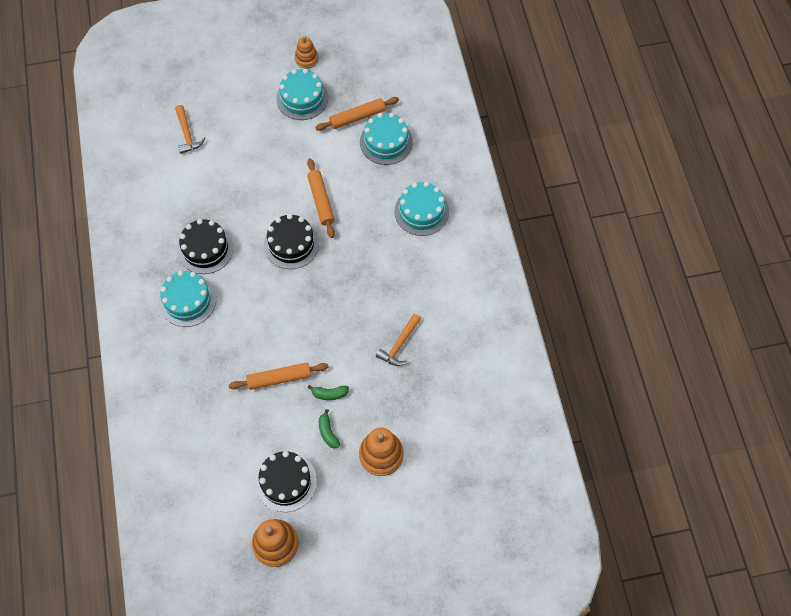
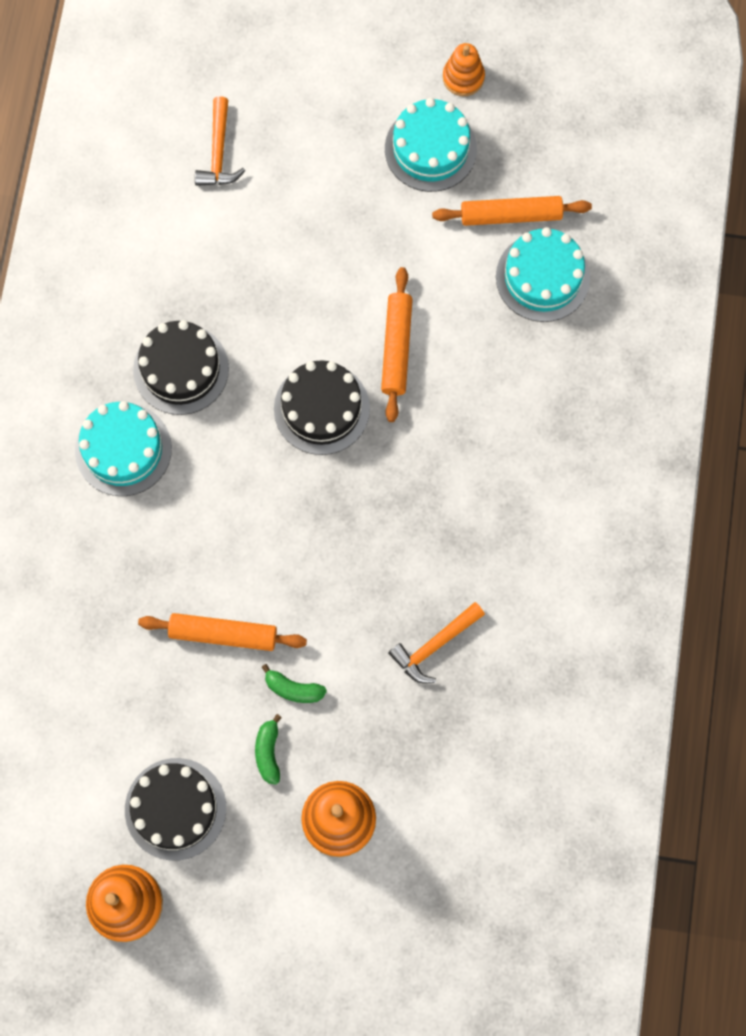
camera: 20 degrees right, 10 degrees up
turquoise cake [394,182,449,236] -> none

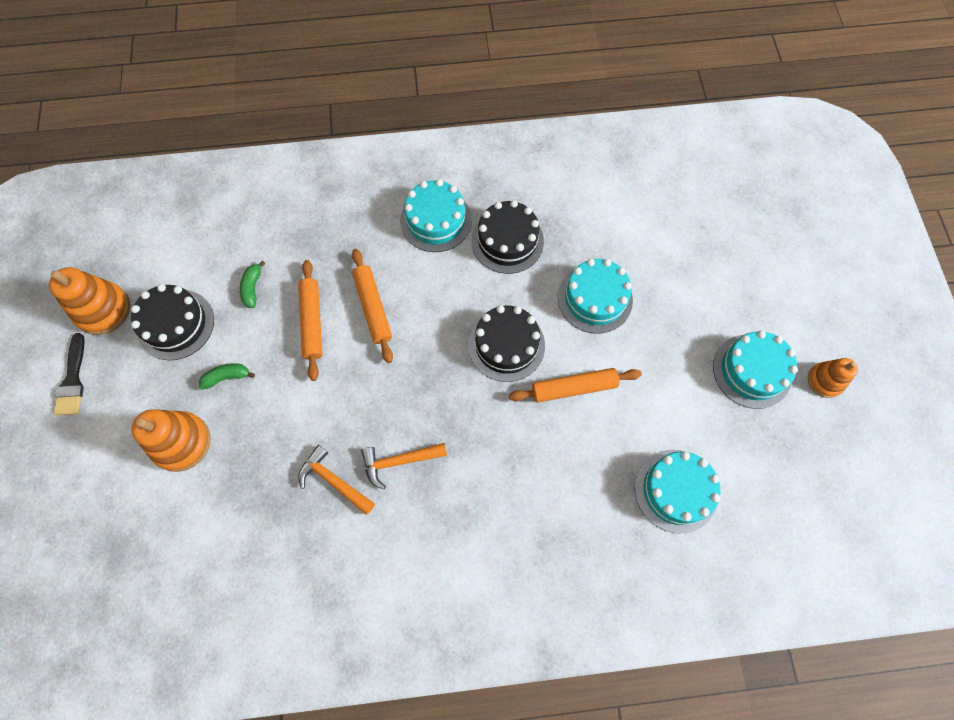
camera: 75 degrees right, 5 degrees down
orange hammer [195,96,245,186] -> orange hammer moved to [361,443,447,490]
green banana [261,664,327,703] -> green banana moved to [240,261,266,308]
orange rolling pin [432,196,592,226] -> orange rolling pin moved to [352,249,393,363]
none -> black brush [54,333,85,415]
none -> turquoise cake [558,259,633,333]

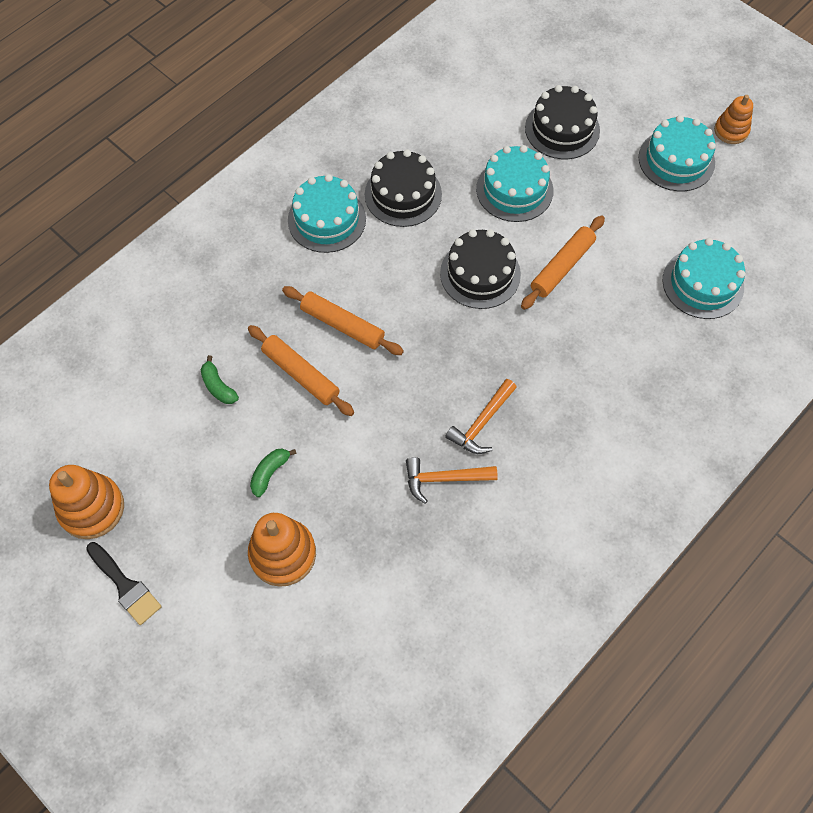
camera: 40 degrees left, 5 degrees down
black cake [131,284,214,360] -> black cake moved to [525,85,600,159]

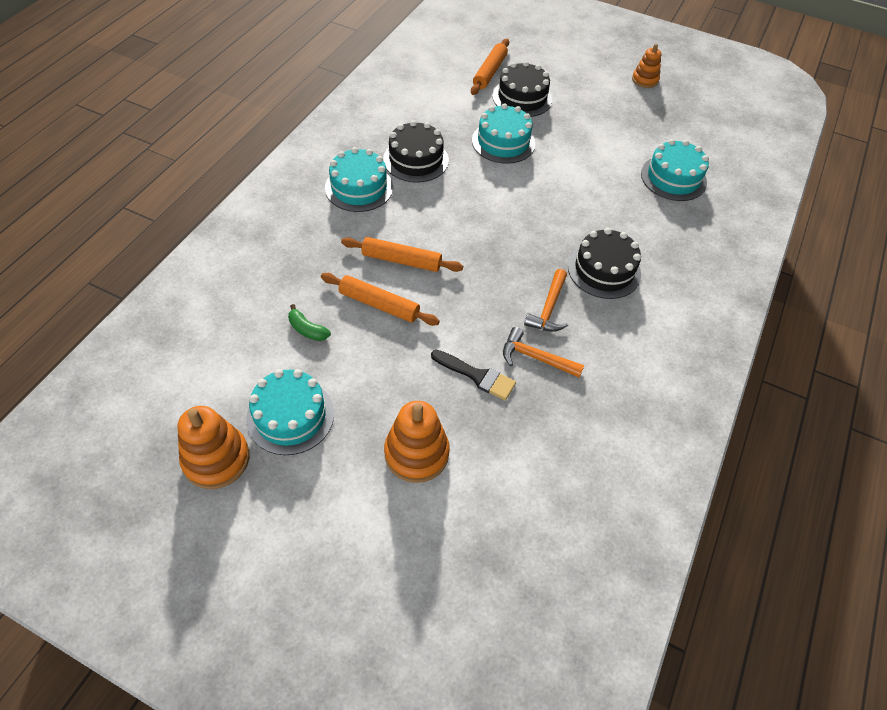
camera: 20 degrees left, 10 degrees down
black brush [86,542,162,625] -> black brush moved to [431,350,516,400]
green banana [250,448,297,497] -> none
orange hammer [406,457,498,504] -> orange hammer turned 45 degrees clockwise [503,327,584,378]
black cake [440,229,521,309] -> black cake moved to [568,228,641,299]
orange rolling pin [521,215,605,310] -> orange rolling pin moved to [471,39,509,95]
turquoise cake [638,115,716,191] -> turquoise cake moved to [246,369,334,455]

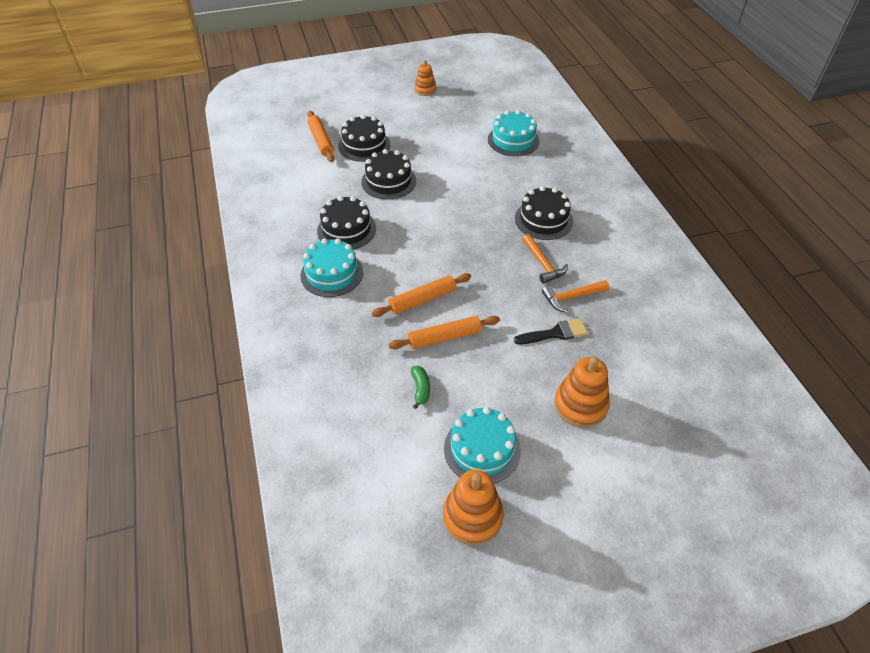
camera: 40 degrees left, 5 degrees down
green banana [288,304,331,341] -> green banana turned 90 degrees counterclockwise [411,366,430,409]
turquoise cake [472,103,535,164] -> black cake [361,149,416,199]

